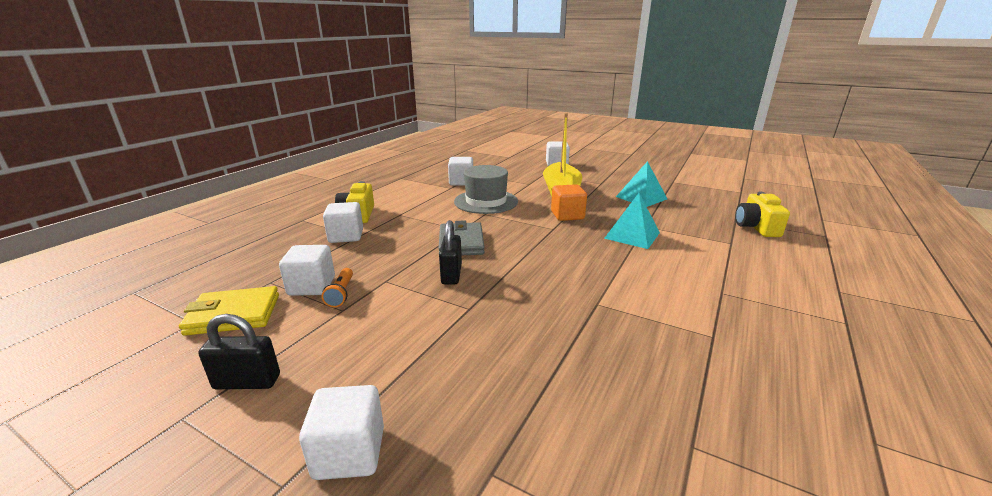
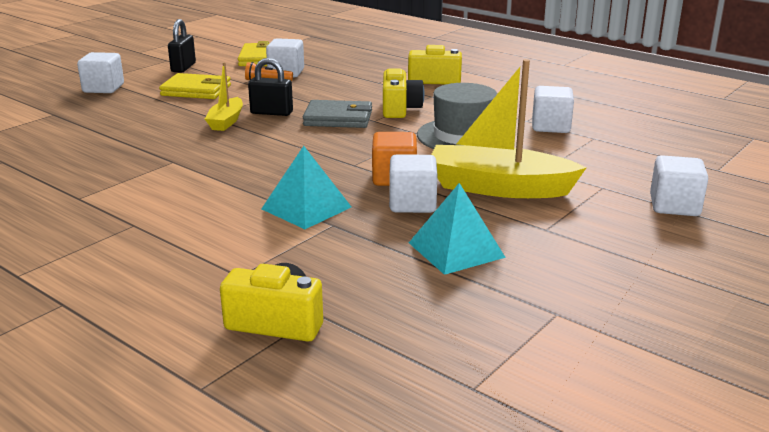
camera: 100 degrees right, 0 degrees up
white cube [323,202,363,243] -> white cube moved to [389,154,438,213]
none -> yellow wallet [159,73,231,99]
none -> yellow boat [205,62,243,131]
none -> yellow camera [383,69,424,118]

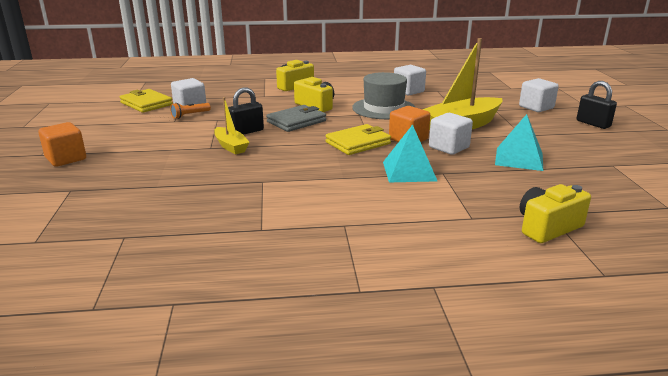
camera: 45 degrees left, 0 degrees up
white cube [77,52,124,93] -> orange cube [38,122,86,167]
yellow wallet [159,73,231,99] -> yellow wallet moved to [325,124,391,155]
black padlock [168,19,196,73] -> black padlock moved to [577,81,617,129]

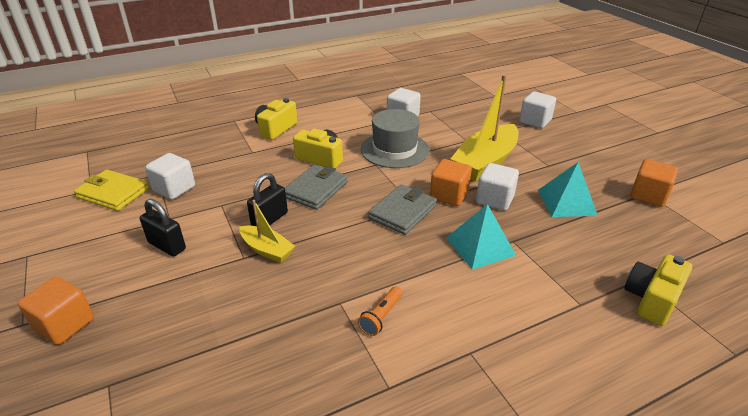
camera: 20 degrees left, 10 degrees up
orange flashlight [170,103,211,119] -> orange flashlight moved to [358,287,403,336]
yellow wallet [325,124,391,155] -> grey wallet [368,184,437,235]
black padlock [577,81,617,129] -> black padlock moved to [140,199,186,257]
none -> orange cube [630,159,678,207]

